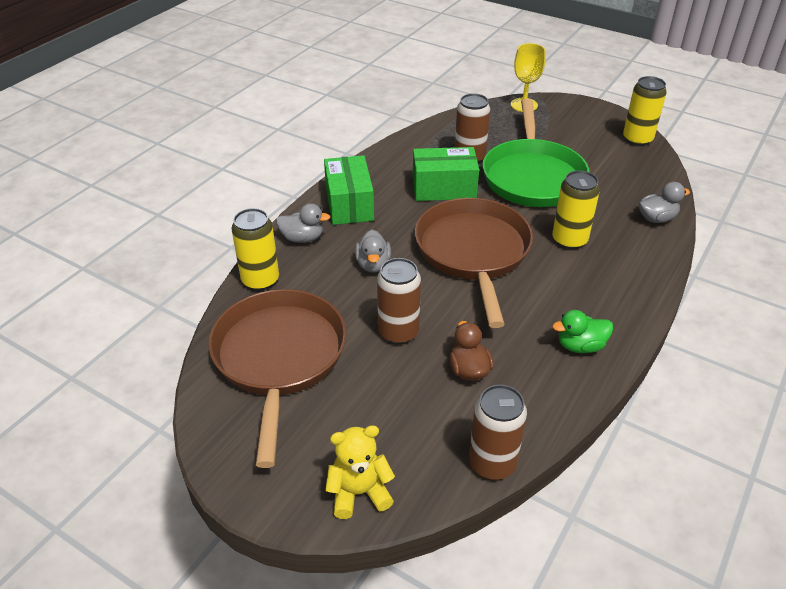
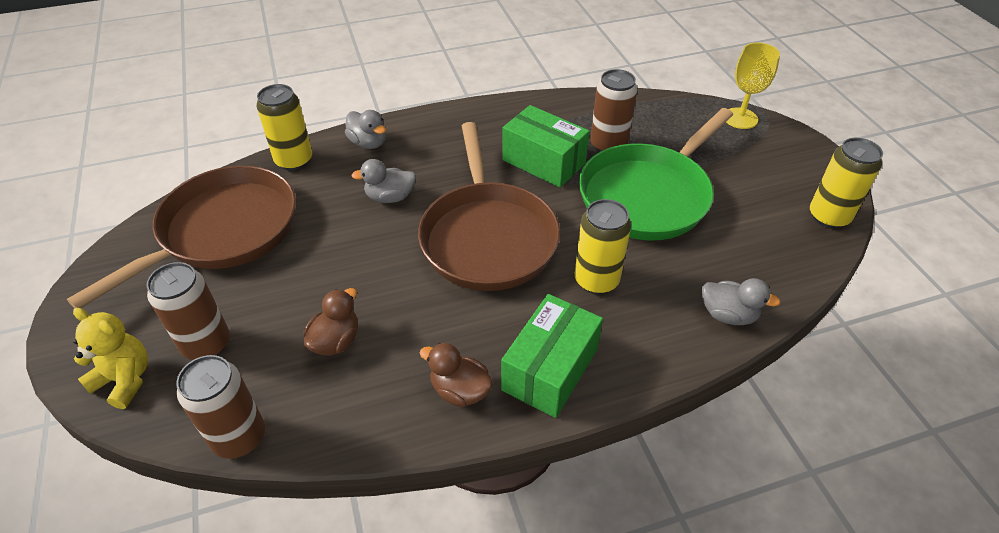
camera: 40 degrees right, 5 degrees up
green box [324,155,374,225] -> green box moved to [501,294,603,418]
grey duck [355,230,391,273] -> grey duck turned 45 degrees clockwise [351,159,416,203]
brown can [377,258,421,344] -> brown can moved to [146,262,230,360]
brown pan [415,198,533,328] -> brown pan turned 135 degrees clockwise [418,122,560,291]
green duck [552,310,613,353] -> brown duck [420,343,493,407]

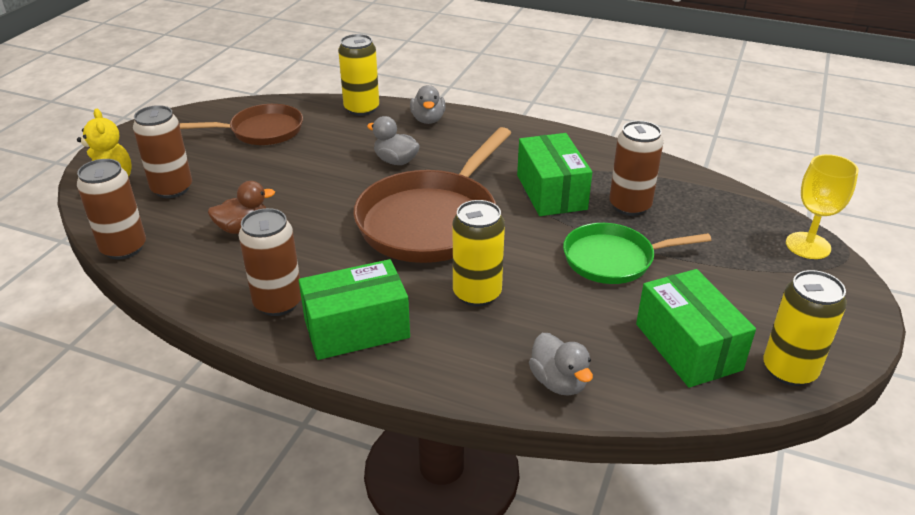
camera: 40 degrees right, 10 degrees down
brown pan [67,166,296,308] -> brown pan [180,104,303,145], size x0.60
brown duck [420,343,493,407] -> brown can [239,208,301,316]
green pan [579,108,733,241] -> green pan [563,223,711,284], size x0.60
none -> green box [636,269,756,388]

